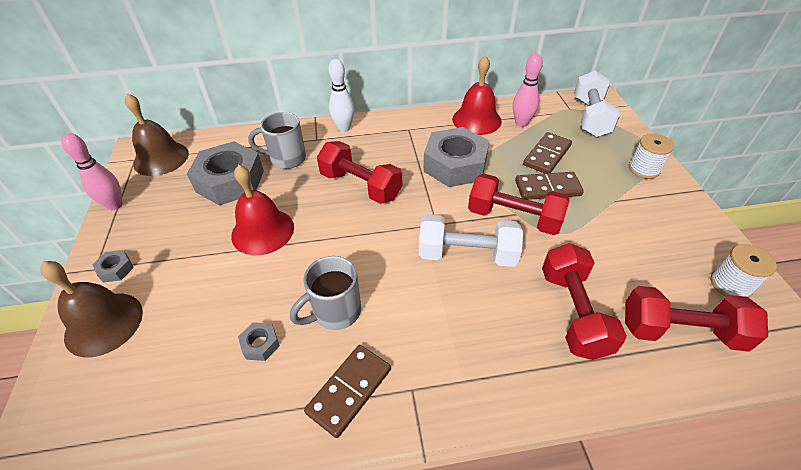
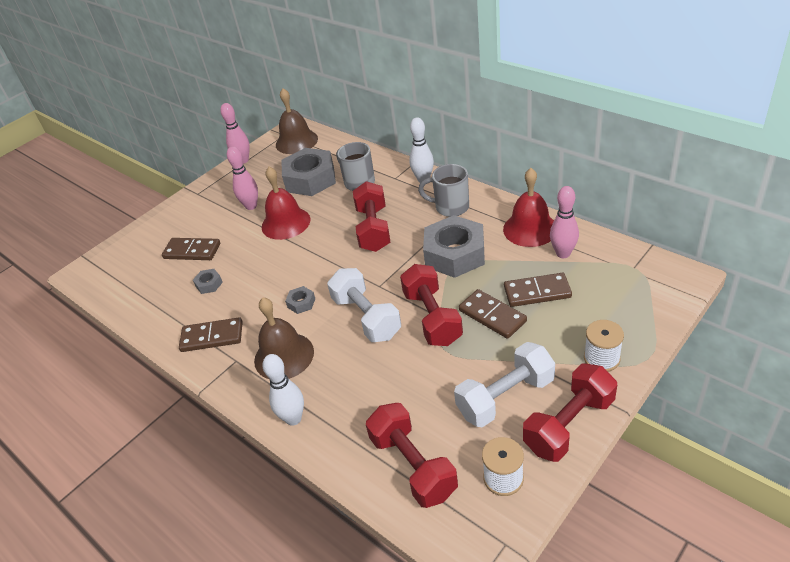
camera: 55 degrees right, 5 degrees down
brown bell [40,261,143,357] -> brown bell moved to [254,298,314,379]
grey nut [92,250,134,283] -> grey nut moved to [285,286,315,314]
grey mug [290,256,361,330] -> grey mug moved to [418,164,469,217]
red dumbbell [542,243,627,360] -> red dumbbell moved to [523,364,617,462]
white dumbbell [574,70,620,137] -> white dumbbell moved to [454,342,555,427]
none -> brown domino [162,238,220,260]
none -> pink bowling pin [227,146,258,210]
none -> white bowling pin [263,354,304,426]

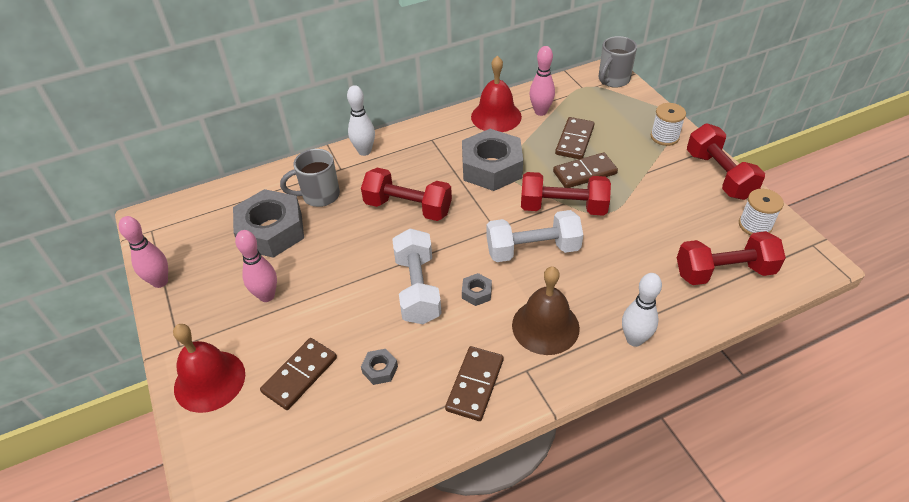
camera: 70 degrees left, 5 degrees up
red bell [262,167,311,240] -> red bell moved to [173,324,245,413]
brown bell [276,88,318,154] -> none
grey mug [418,164,469,217] -> grey mug moved to [599,36,637,88]
white dumbbell [454,342,555,427] -> white dumbbell moved to [392,228,442,324]

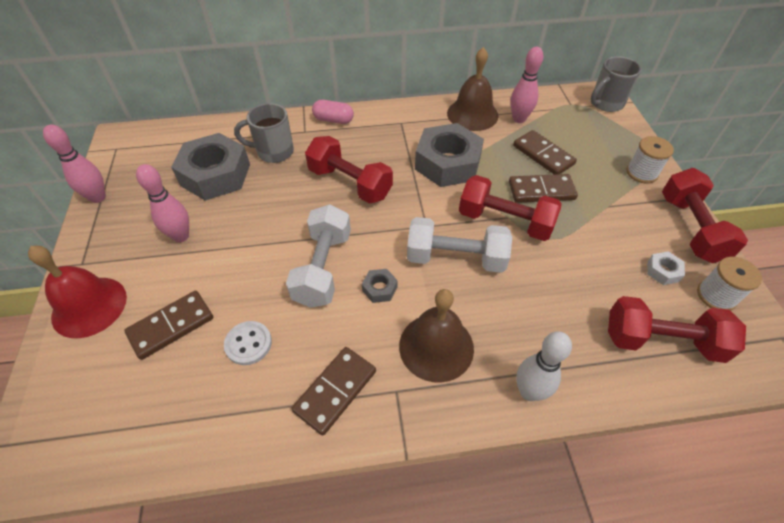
camera: 15 degrees right, 5 degrees up
white bowling pin [347,85,375,156] -> pink capsule [312,100,354,124]
grey nut [361,349,398,385] -> white button [224,321,272,365]
red bell [471,56,522,132] -> brown bell [447,47,498,131]
brown domino [555,117,595,159] -> brown domino turned 75 degrees counterclockwise [513,130,577,175]
none -> white nut [647,251,685,285]

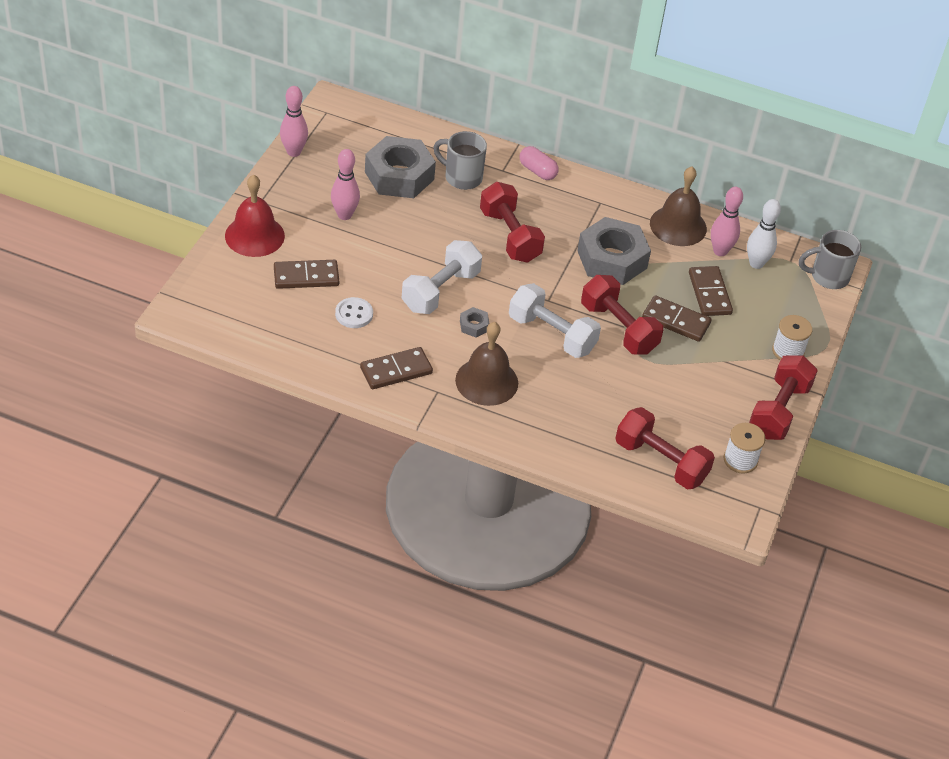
camera: 25 degrees right, 5 degrees down
white bowling pin [516,331,572,401] -> white bowling pin moved to [747,199,781,269]
white nut [647,251,685,285] -> none

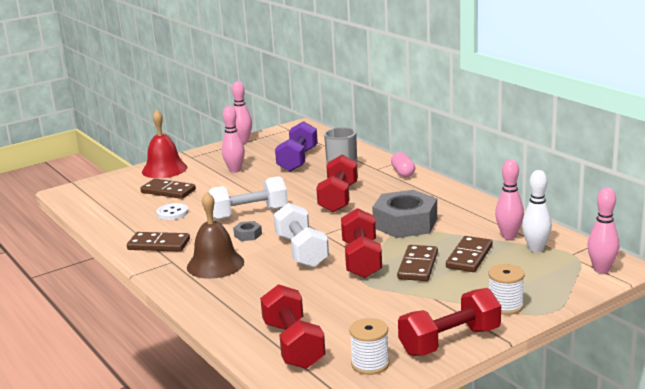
camera: 40 degrees right, 25 degrees down
grey nut [365,136,436,198] -> purple dumbbell [275,121,318,172]
brown domino [642,295,712,342] -> brown domino turned 45 degrees clockwise [397,245,438,281]
brown bell [650,166,707,246] -> none
grey mug [799,230,861,289] -> pink bowling pin [588,187,619,274]

